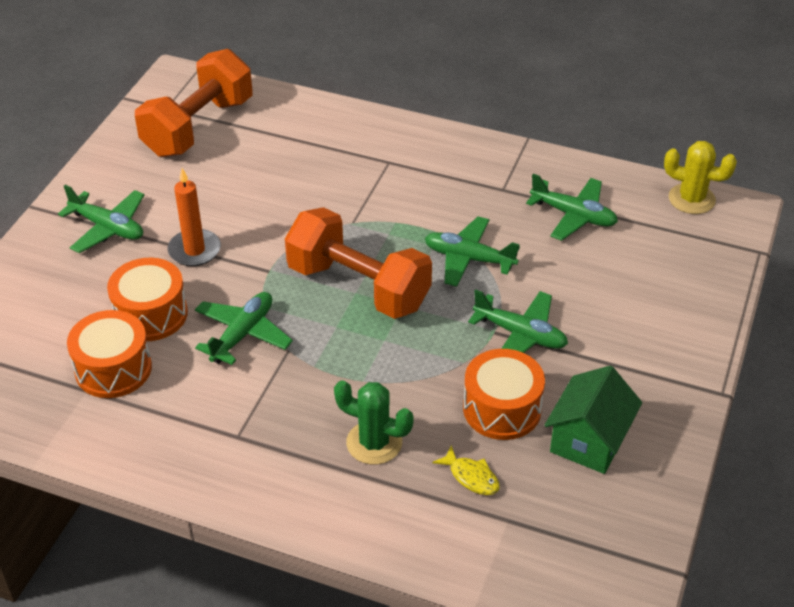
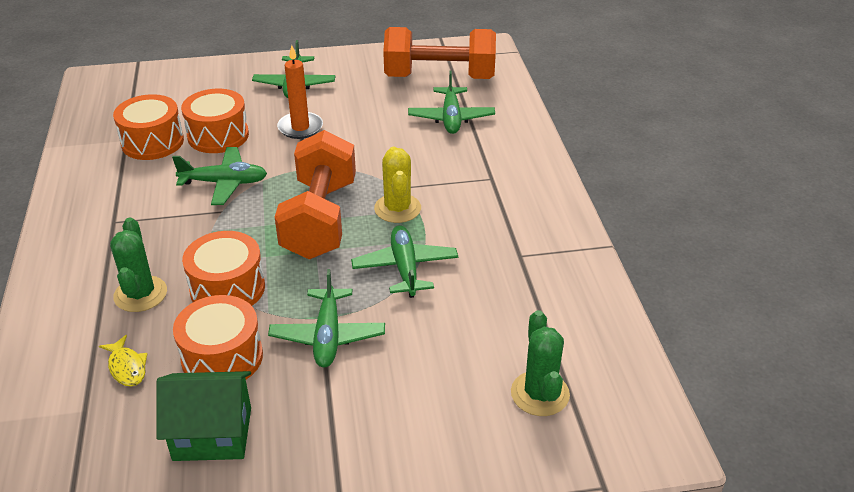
camera: 60 degrees right, 5 degrees down
yellow fish [432,445,500,495] -> yellow fish turned 45 degrees counterclockwise [99,335,148,386]
green plane [526,174,618,241] -> green plane moved to [408,70,495,134]
yellow cactus [664,141,737,214] -> yellow cactus moved to [374,147,421,223]
none -> orange drum [182,231,265,306]
none -> green cactus [511,310,570,416]

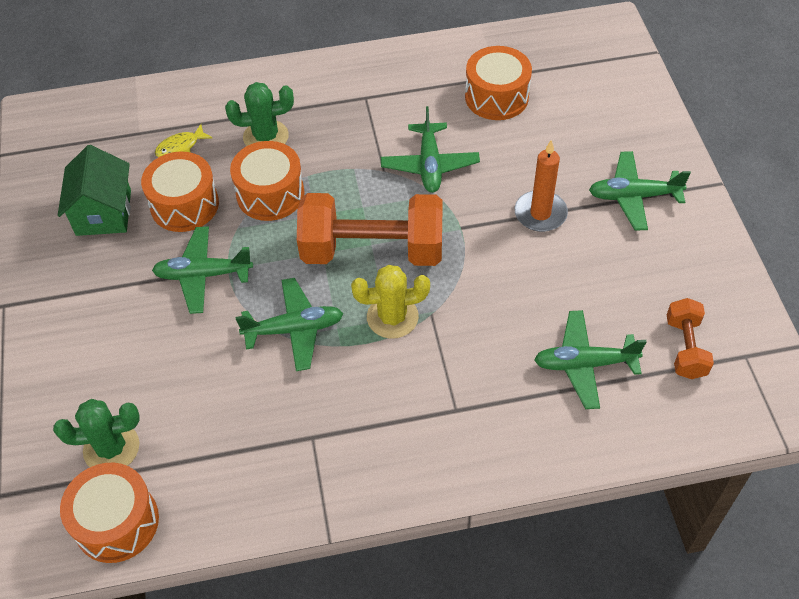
camera: 90 degrees right, 15 degrees up
orange drum [181,89,249,153] -> orange drum moved to [60,463,159,563]
orange dumbbell [383,27,496,79] -> orange dumbbell [667,298,714,379], size x0.50

